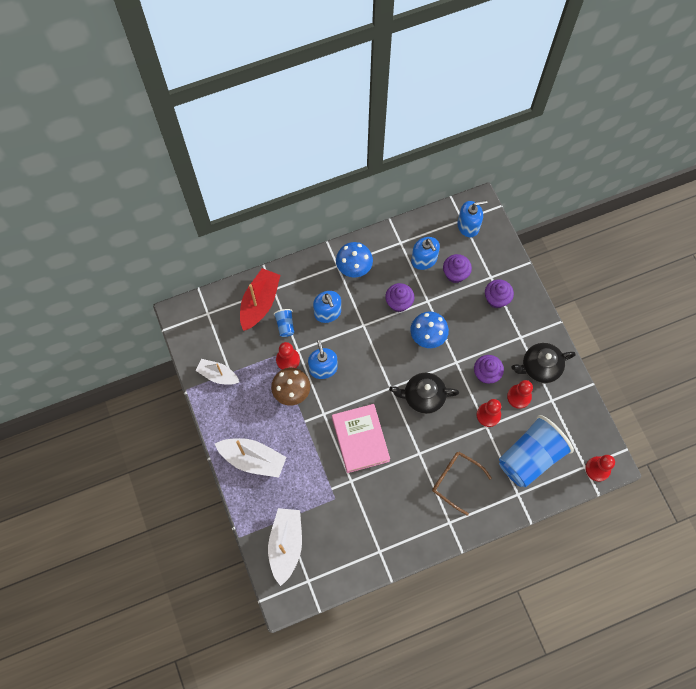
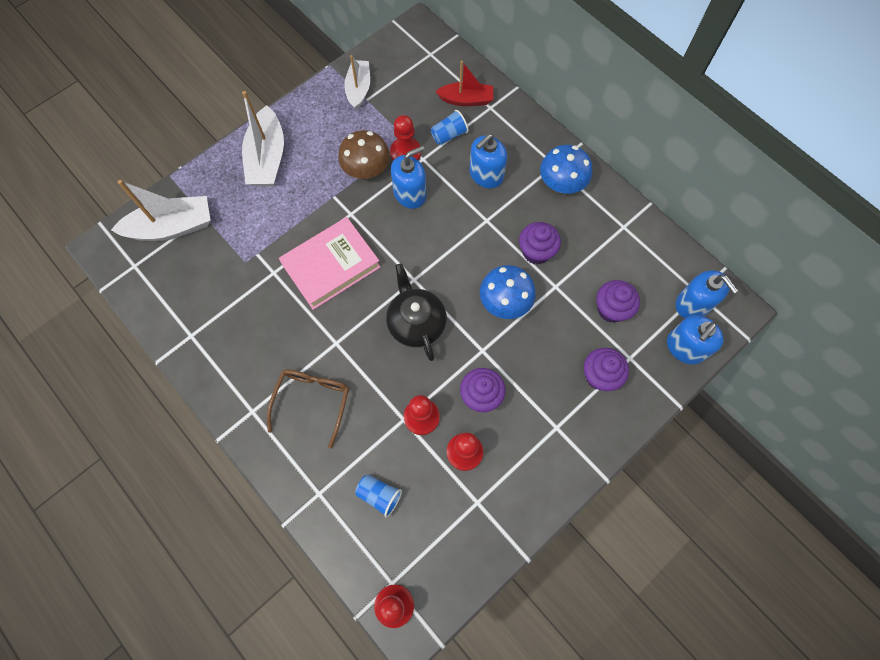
camera: 70 degrees right, 0 degrees up
red boat [240,268,281,331] -> red boat [435,61,493,106], size x0.65
blue soap dispenser [411,237,440,270] -> blue soap dispenser moved to [667,315,724,365]
blue cup [499,415,574,488] -> blue cup [355,474,402,518], size x0.41
black teapot [512,343,576,383] -> none

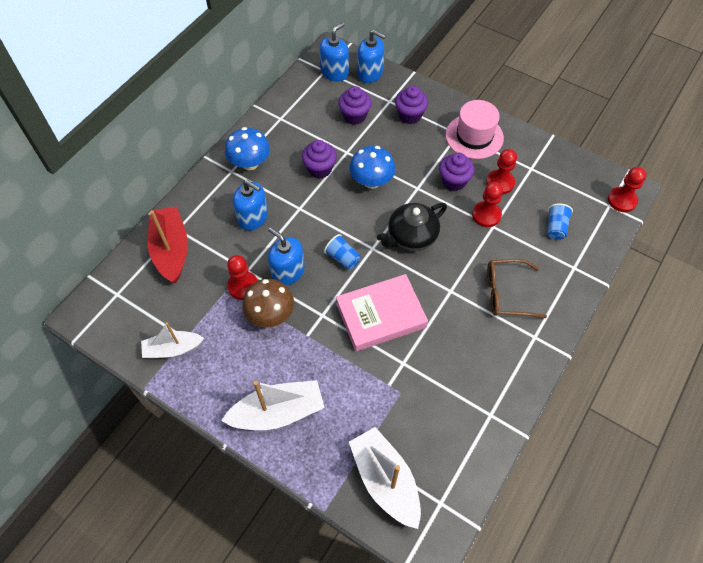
camera: 105 degrees left, 10 degrees down
pink book [279,217,381,310] -> pink book turned 60 degrees counterclockwise [336,274,428,352]
blue cup [431,110,469,145] -> blue cup moved to [324,234,360,270]
red boat [435,61,493,106] -> red boat [148,206,188,284], size x1.54
none -> pink hat [446,100,504,159]

